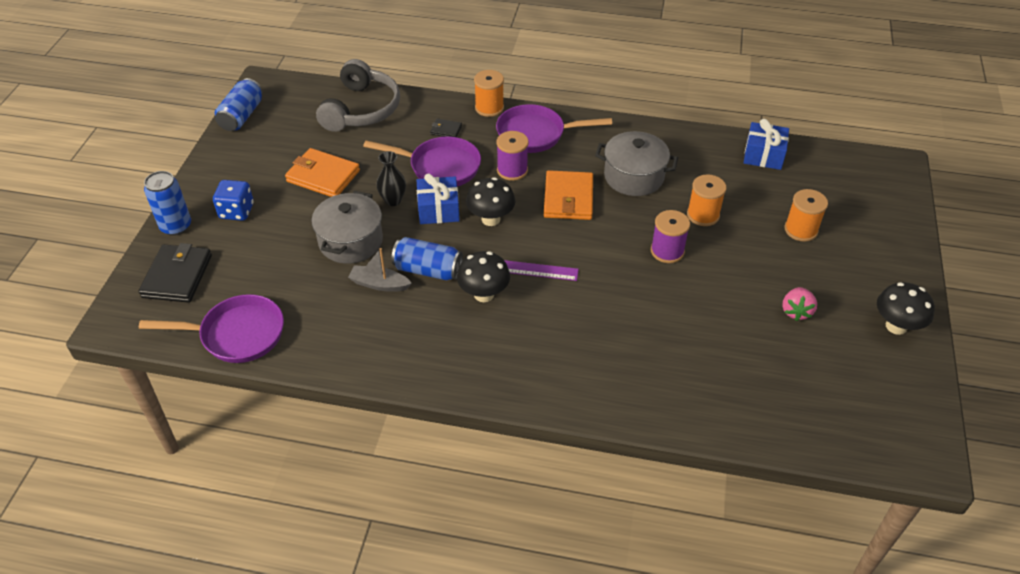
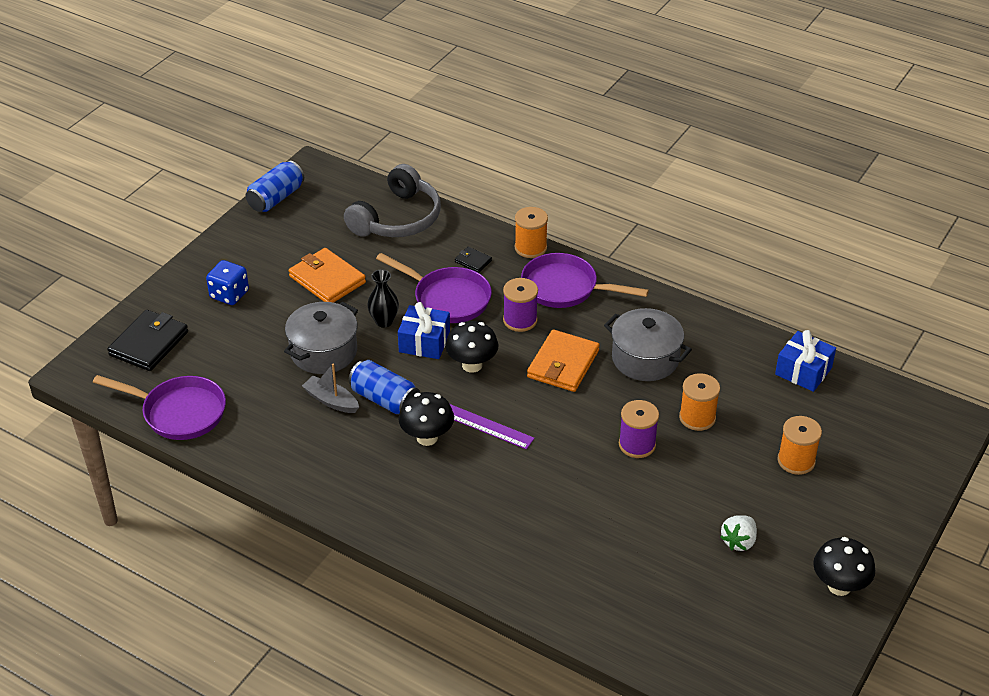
camera: 20 degrees right, 5 degrees down
blue can [144,171,191,236] -> none
pink strawberry [782,287,817,321] -> white strawberry [720,515,757,551]

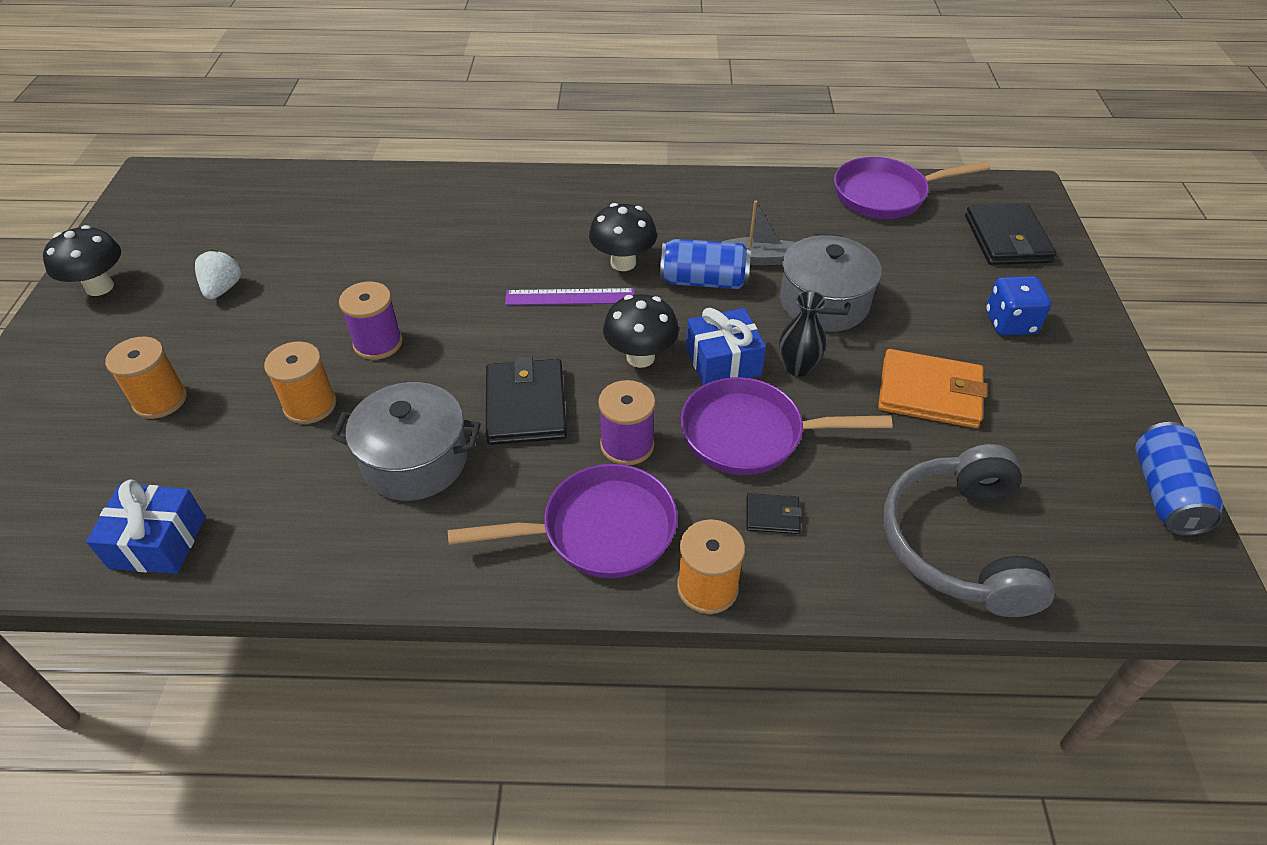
camera: 150 degrees right, 5 degrees up
orange wallet [527,329,600,392] -> black wallet [486,356,567,445]

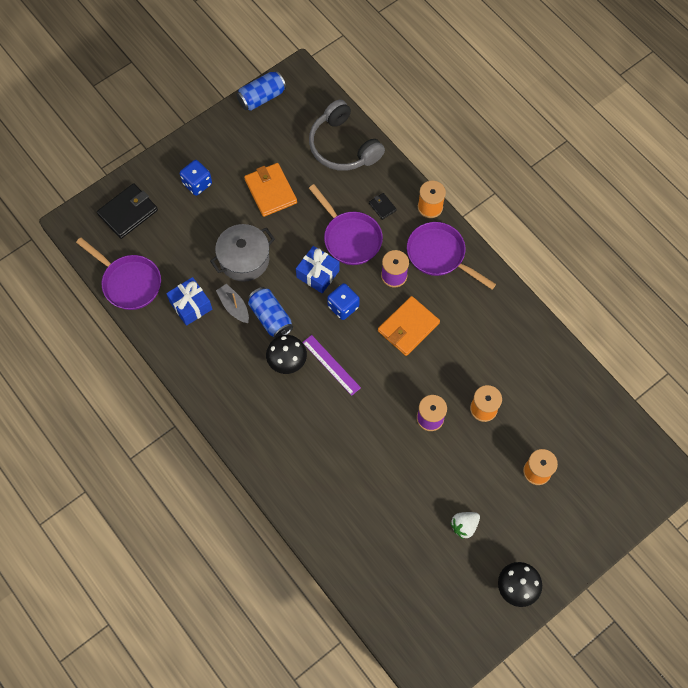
camera: 130 degrees left, 20 degrees up
blue gift [86,480,205,574] -> blue gift moved to [166,277,212,326]
grey pot [331,382,481,501] -> none
black wallet [486,356,567,445] -> orange wallet [378,296,440,356]
black mushroom [603,294,679,368] -> blue dice [327,283,360,320]
black vase [779,291,826,377] -> none
grey headphones [884,444,1055,617] -> grey headphones turned 90 degrees clockwise [309,99,385,171]

